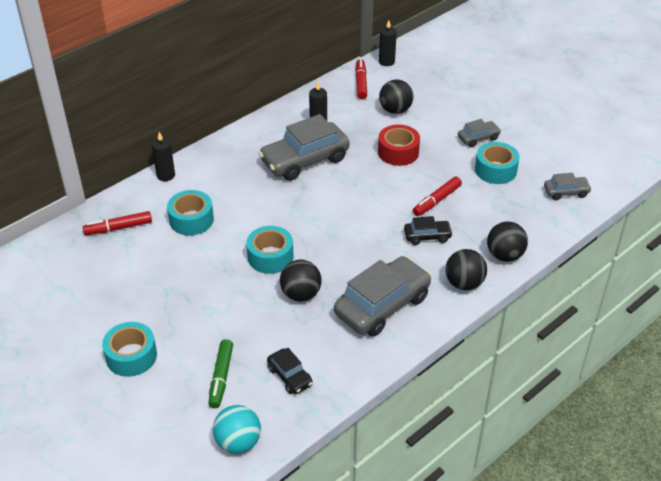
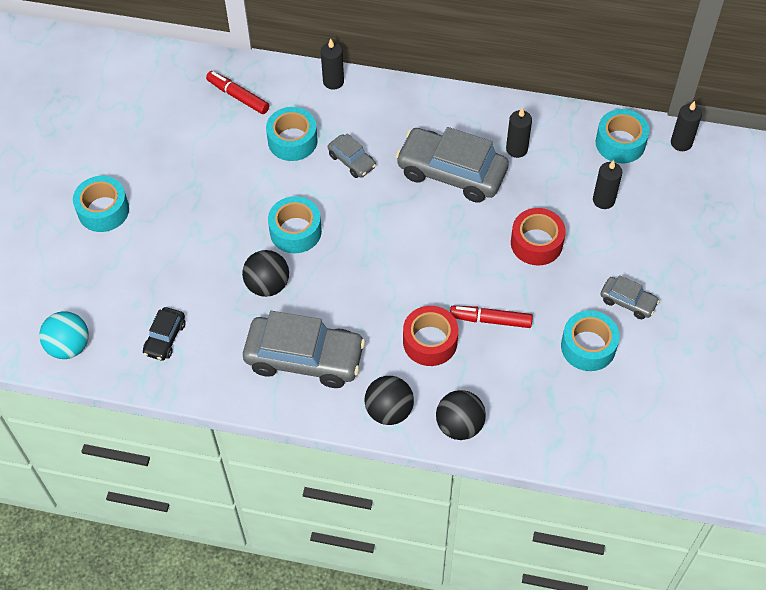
camera: 55 degrees right, 15 degrees up
green marker [208,339,233,408] -> none
red marker [355,59,367,99] -> turquoise tape [596,109,649,163]
black ball [379,79,414,114] -> black candle [593,160,622,209]
black car [404,216,453,245] -> red tape [403,306,458,366]
grey car [544,173,592,200] -> grey car moved to [328,133,376,178]

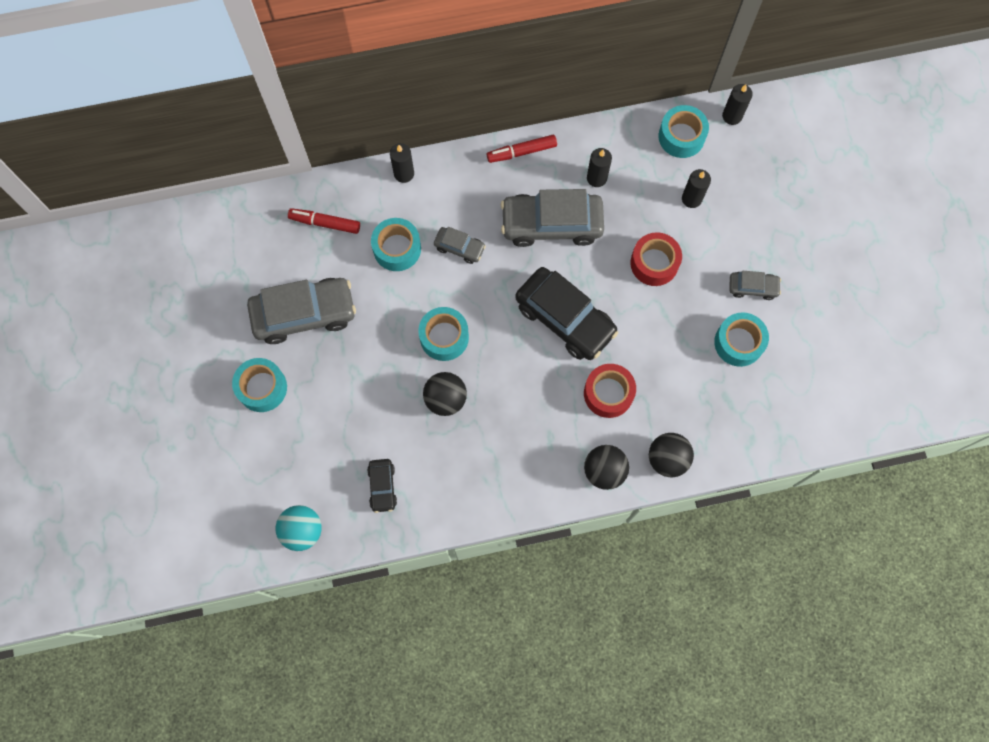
camera: 25 degrees left, 15 degrees up
grey car [243,311,365,388] -> grey car moved to [247,278,356,344]
red marker [450,306,533,328] -> red marker moved to [487,135,557,163]
none -> black car [515,267,618,360]

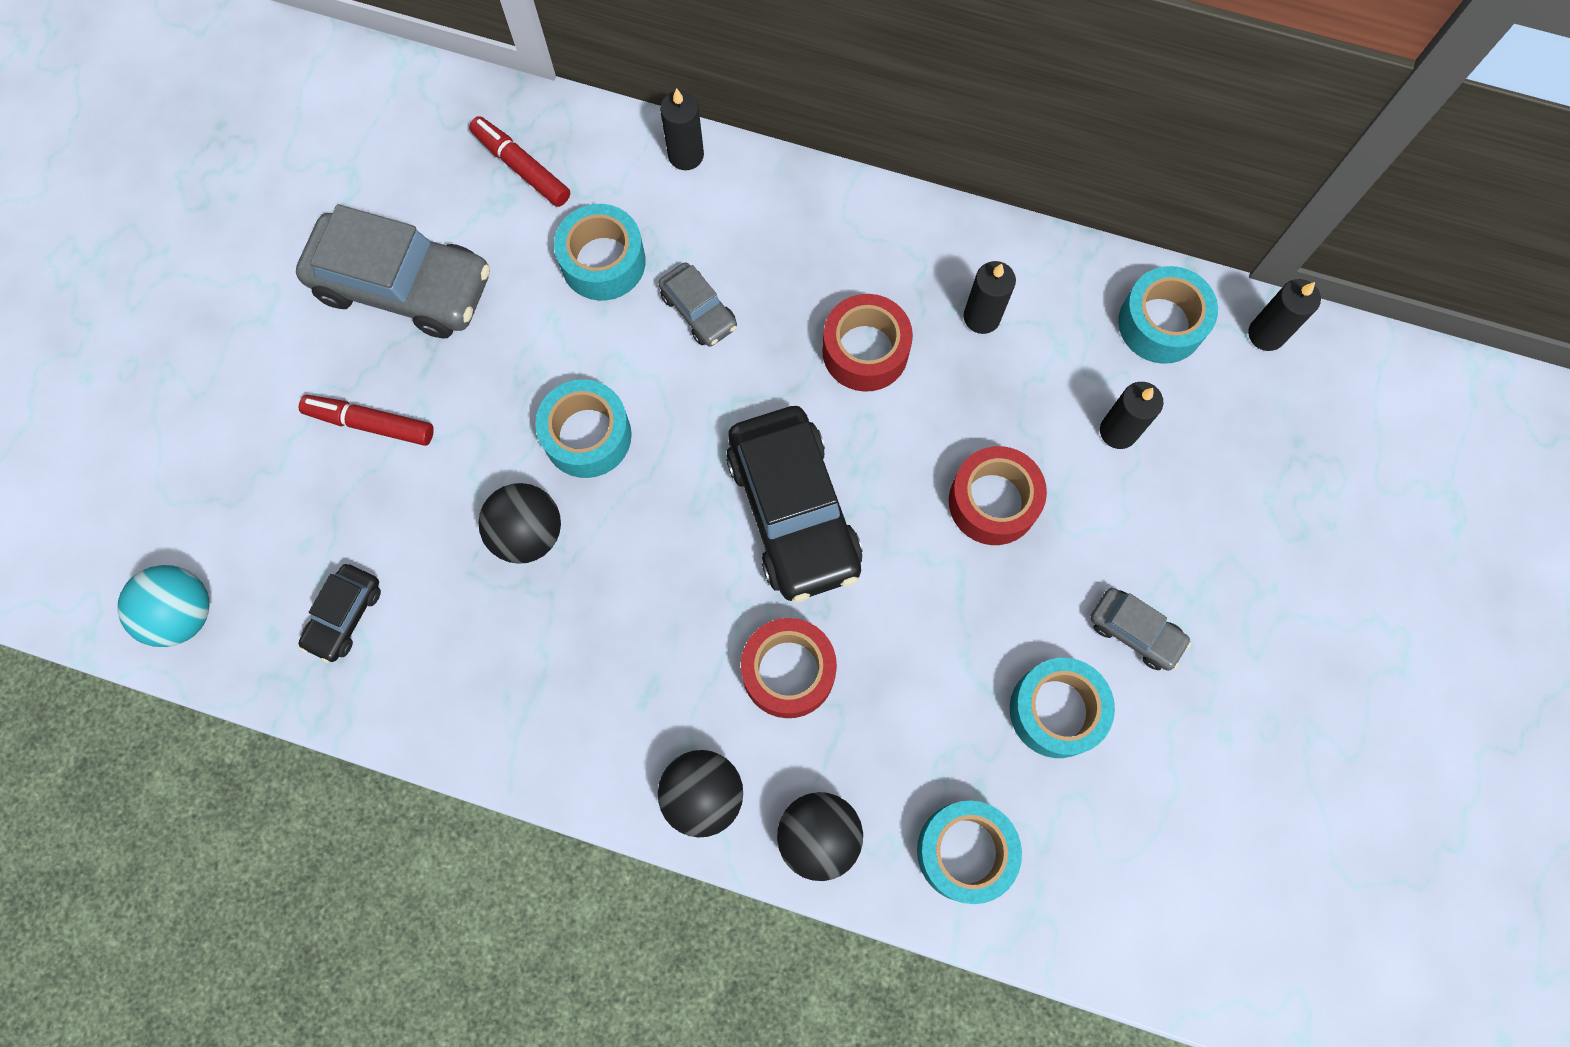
camera: 30 degrees right, 0 degrees up
turquoise tape [232,358,287,412] -> turquoise tape moved to [917,800,1022,904]
red marker [487,135,557,163] -> red marker moved to [299,395,434,446]
grey car [501,189,604,247] -> red tape [822,294,913,392]

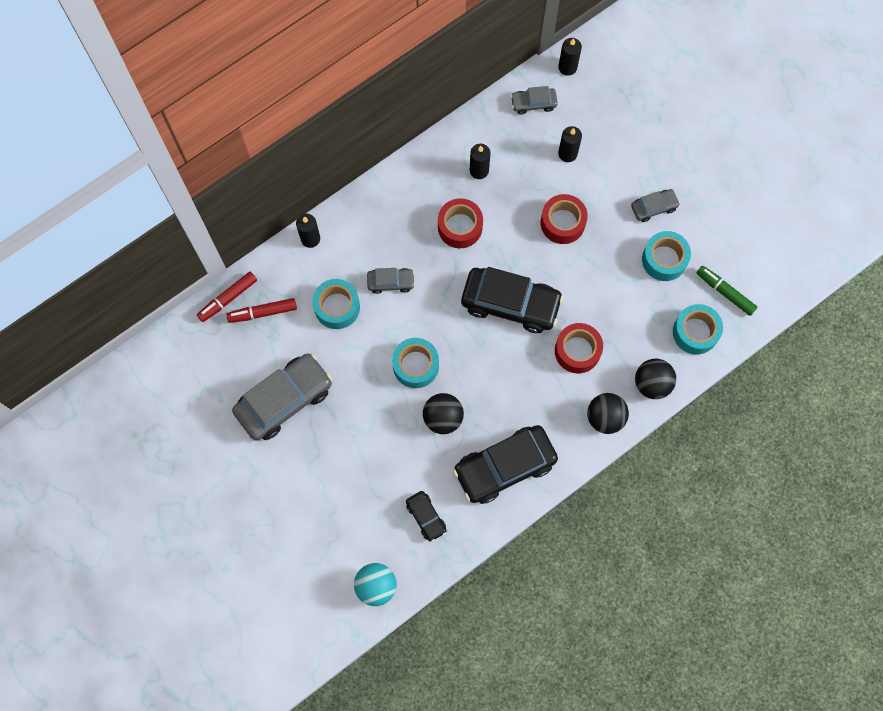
camera: 55 degrees left, 0 degrees up
red marker [299,395,434,446] -> red marker moved to [197,272,257,322]
turquoise tape [1118,266,1218,364] -> grey car [511,86,558,114]
none -> black car [453,425,558,504]
none -> green marker [696,266,758,316]

